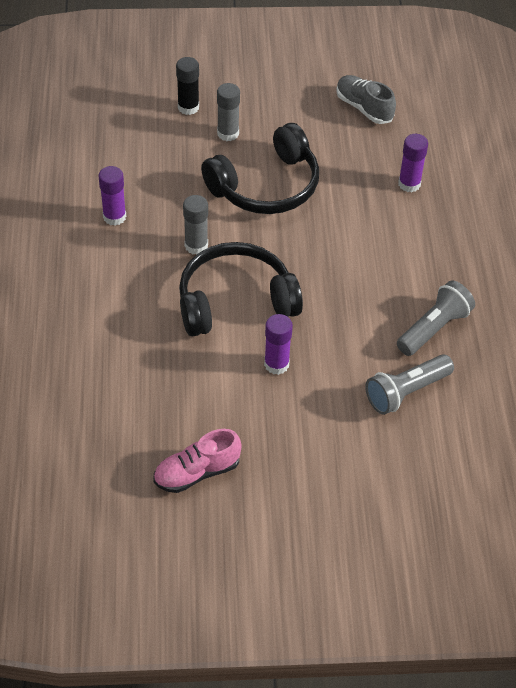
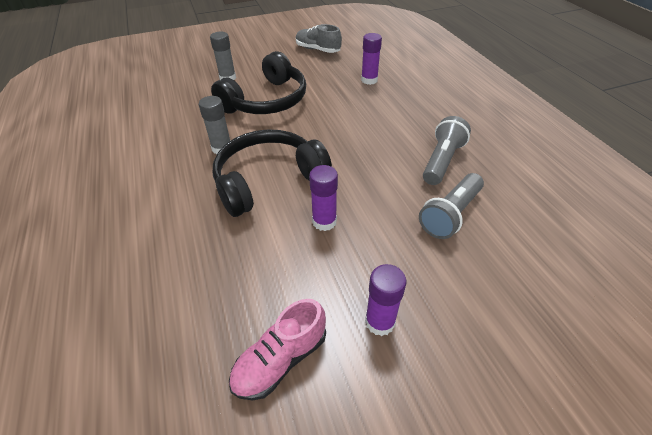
camera: 15 degrees left, 5 degrees down
purple glue stick [99,166,126,226] -> purple glue stick moved to [365,264,406,336]
black glue stick [176,57,199,115] -> none

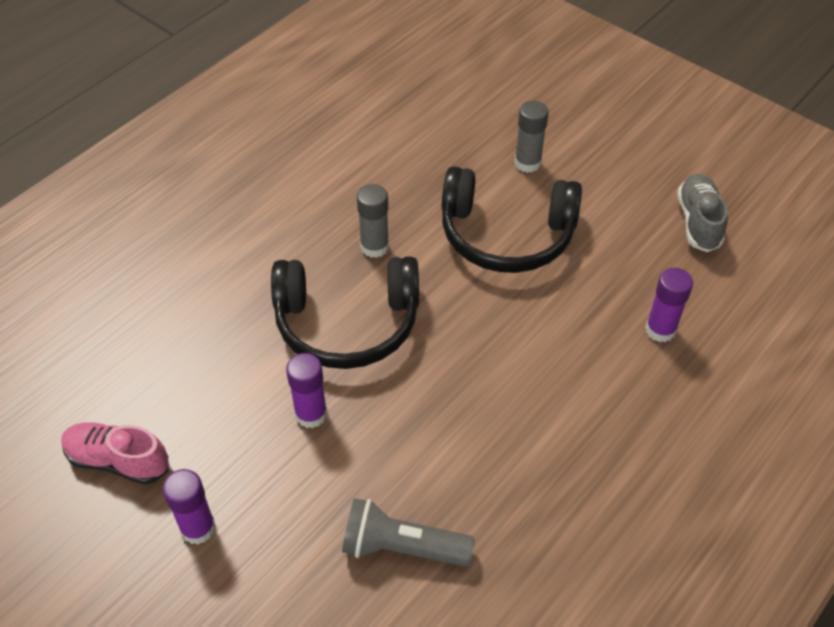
camera: 60 degrees right, 5 degrees up
black headphones [213,129,332,217] -> black headphones turned 150 degrees clockwise [271,256,419,369]
grey flashlight [423,116,471,185] -> none

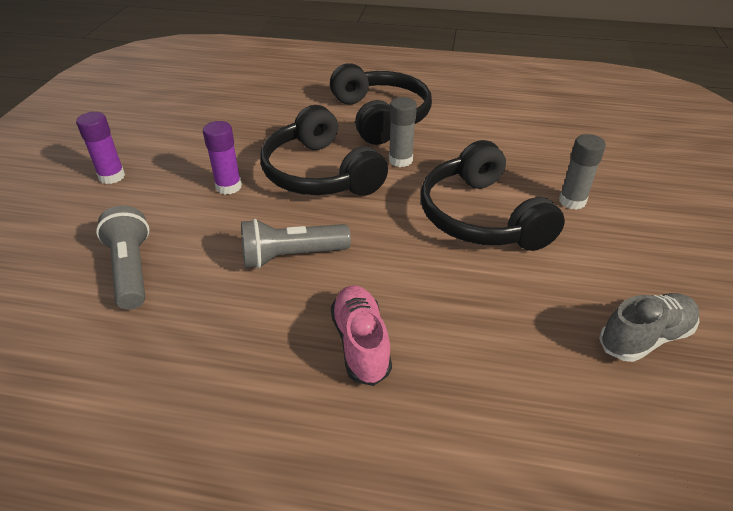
camera: 60 degrees right, 10 degrees down
pink shoe [61,422,169,485] -> pink shoe moved to [331,285,392,386]
purple glue stick [645,268,693,342] -> none
none -> grey flashlight [241,219,351,269]
none -> black headphones [330,64,432,145]

